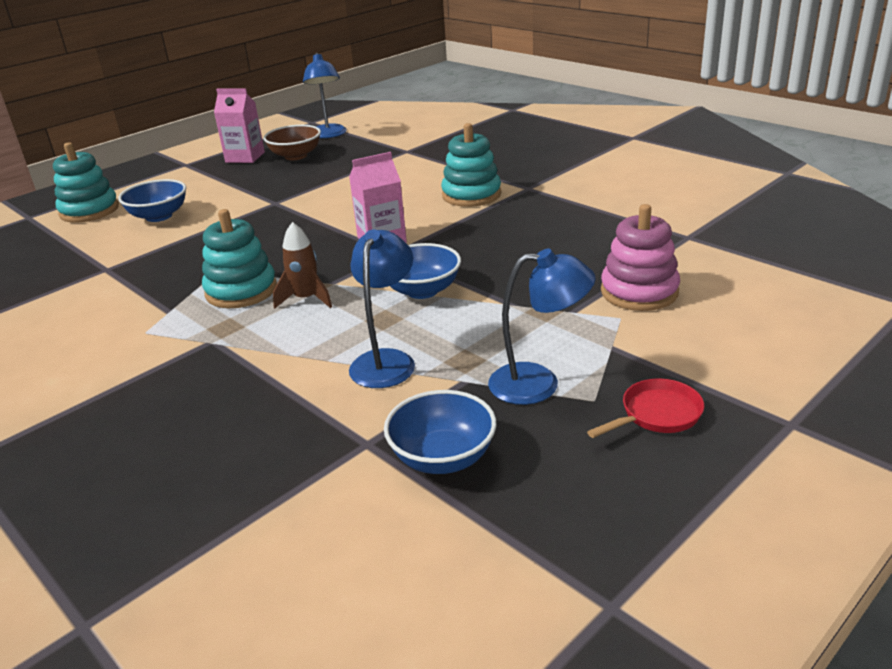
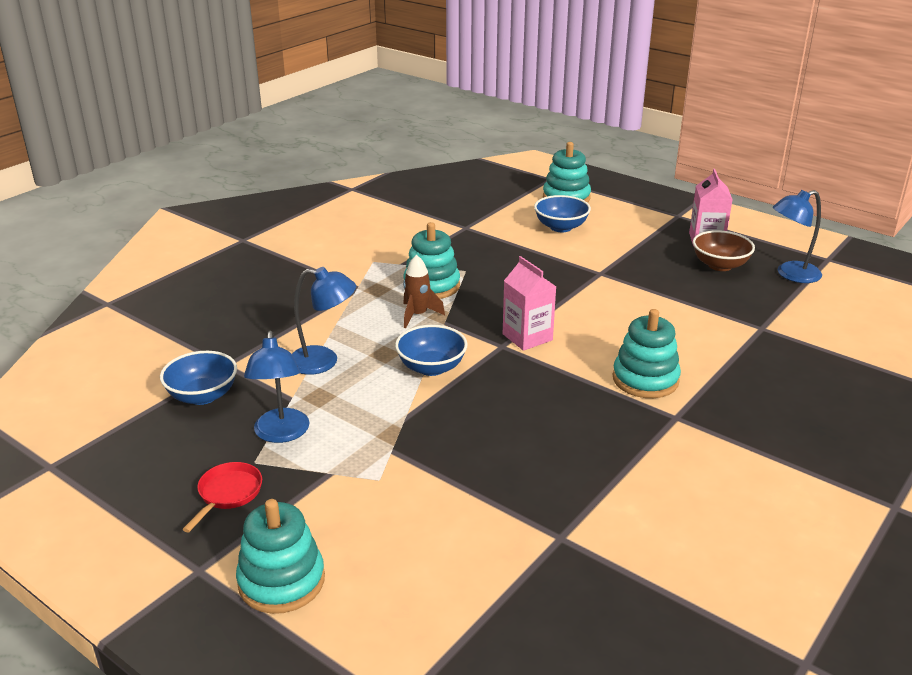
camera: 80 degrees right, 0 degrees up
red pan [587,379,704,438] -> red pan turned 120 degrees counterclockwise [183,462,262,533]
pink stacking toy [601,204,680,311] -> none
none -> turquoise stacking toy [236,499,325,614]

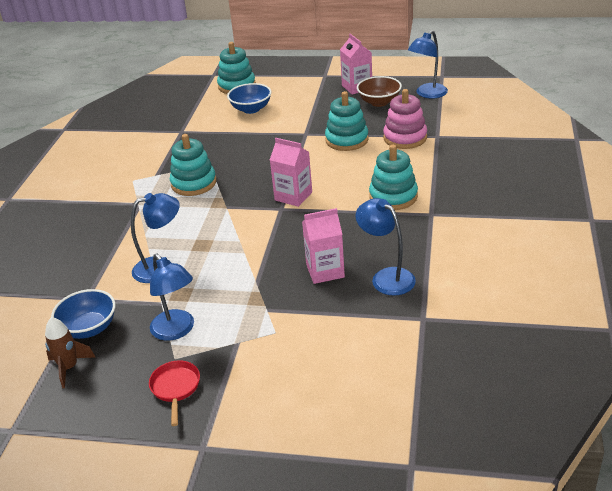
camera: 25 degrees left, 5 degrees up
turquoise stacking toy [236,499,325,614] -> turquoise stacking toy moved to [325,91,369,151]
blue bowl [395,325,467,376] -> none
brown rocket [403,255,445,328] -> brown rocket moved to [45,317,95,388]
none -> pink carton [302,208,345,284]
none -> blue lamp [355,198,416,296]
none -> pink stacking toy [383,89,427,149]

